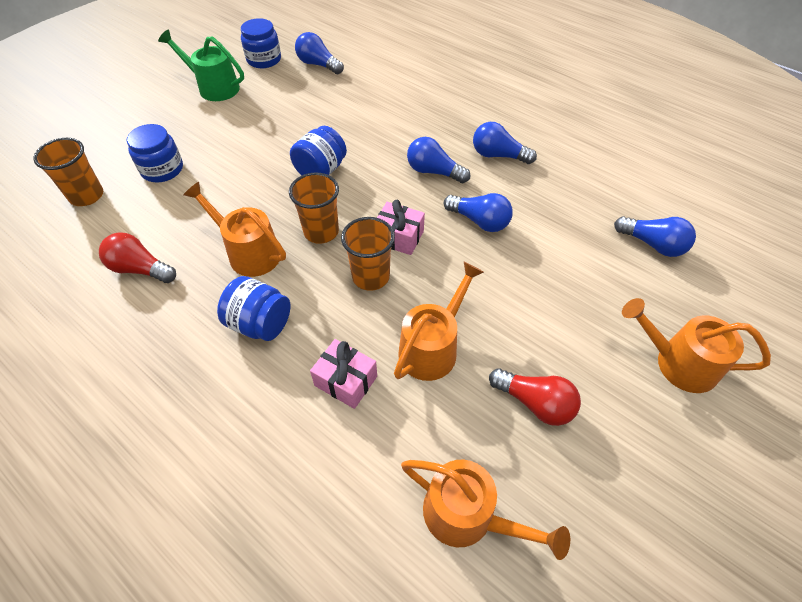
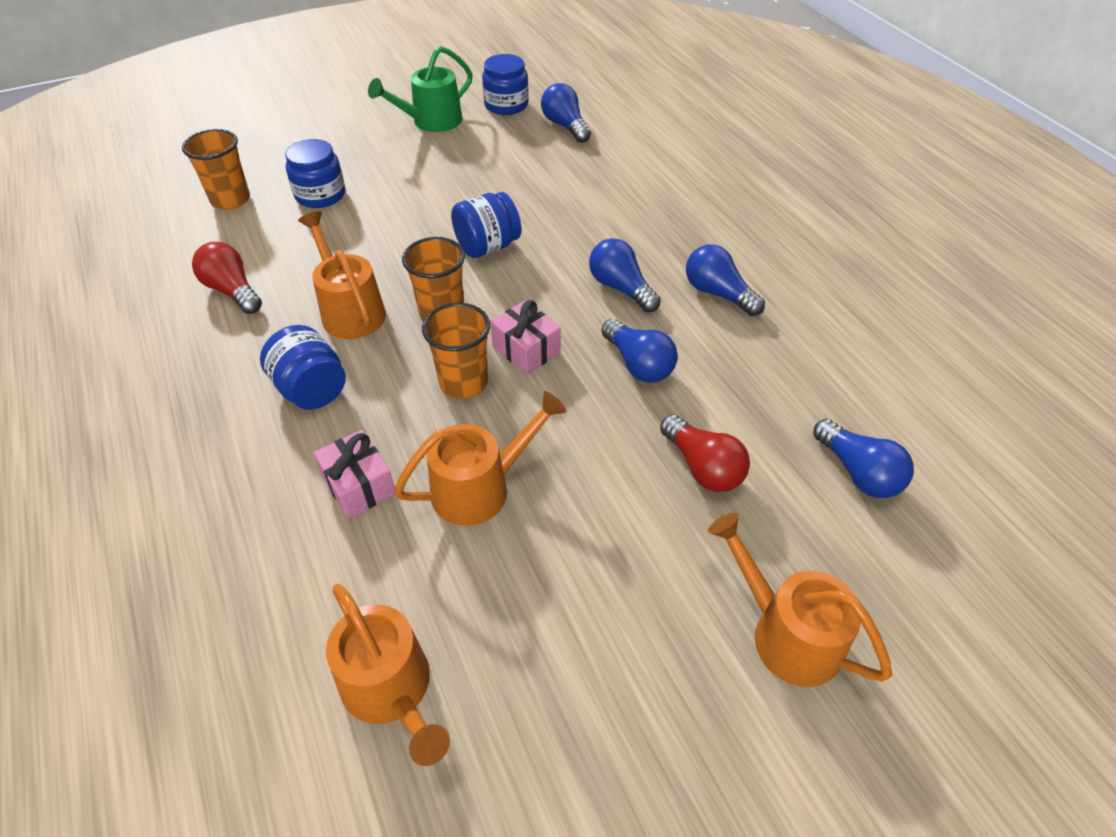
camera: 25 degrees right, 5 degrees down
green watering can [158,30,244,101] -> green watering can turned 90 degrees counterclockwise [368,46,473,132]
red light bulb [489,368,581,426] -> red light bulb moved to [660,414,750,492]

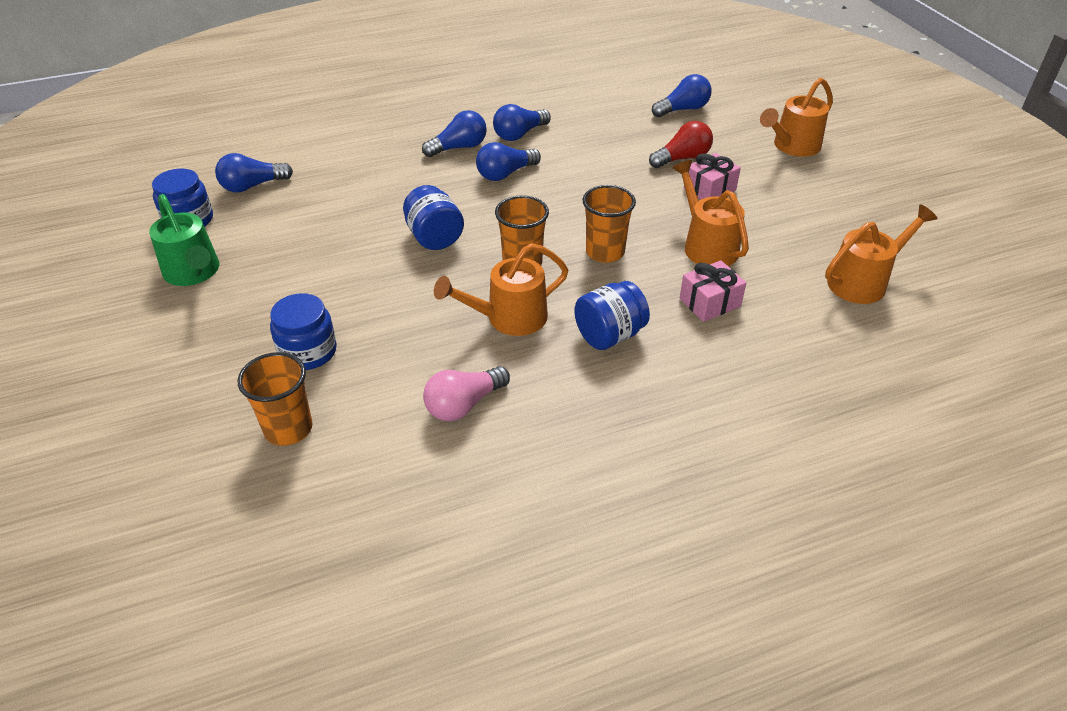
camera: 85 degrees left, 5 degrees down
red light bulb [192,242,262,314] -> pink light bulb [423,366,510,421]
pink gift [490,300,561,375] -> pink gift moved to [684,153,741,200]
blue light bulb [601,319,678,383] -> blue light bulb moved to [422,110,487,157]

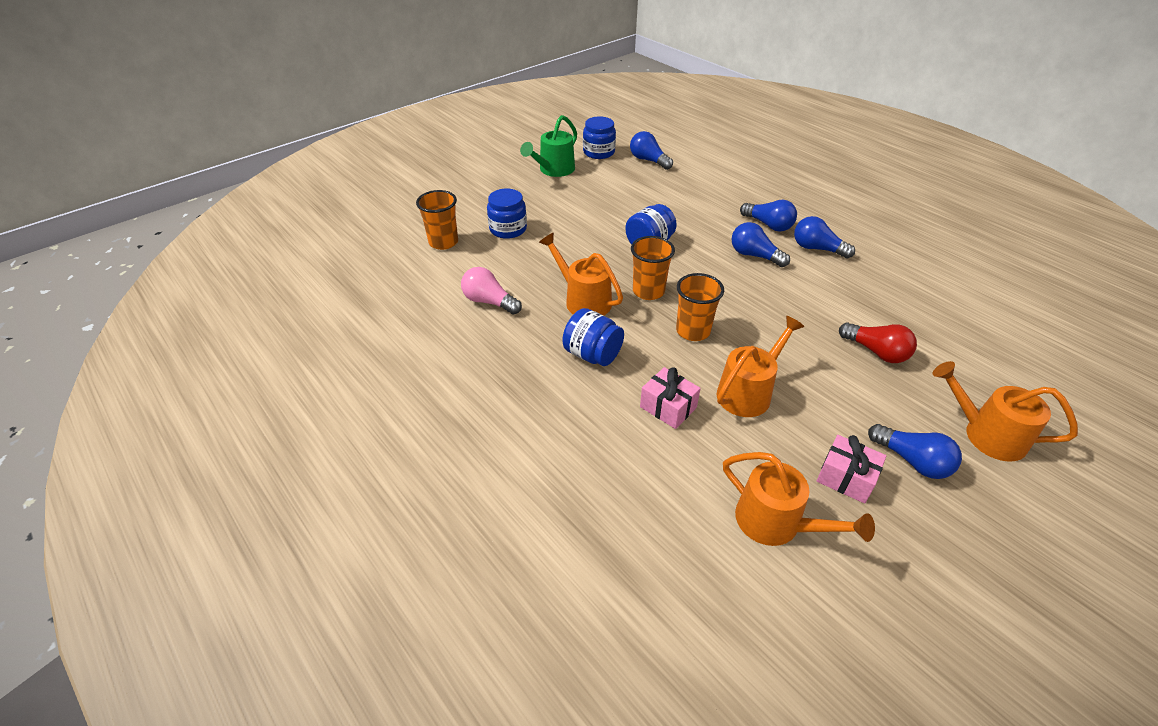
camera: 70 degrees right, 0 degrees up
blue light bulb [652,74,712,117] -> blue light bulb moved to [868,424,962,479]
pink gift [684,153,741,200] -> pink gift moved to [817,435,886,503]

